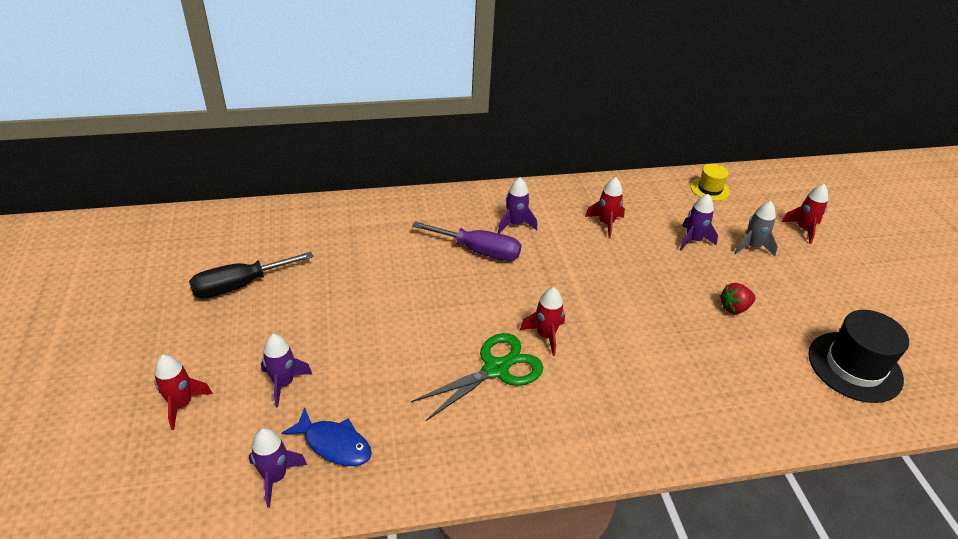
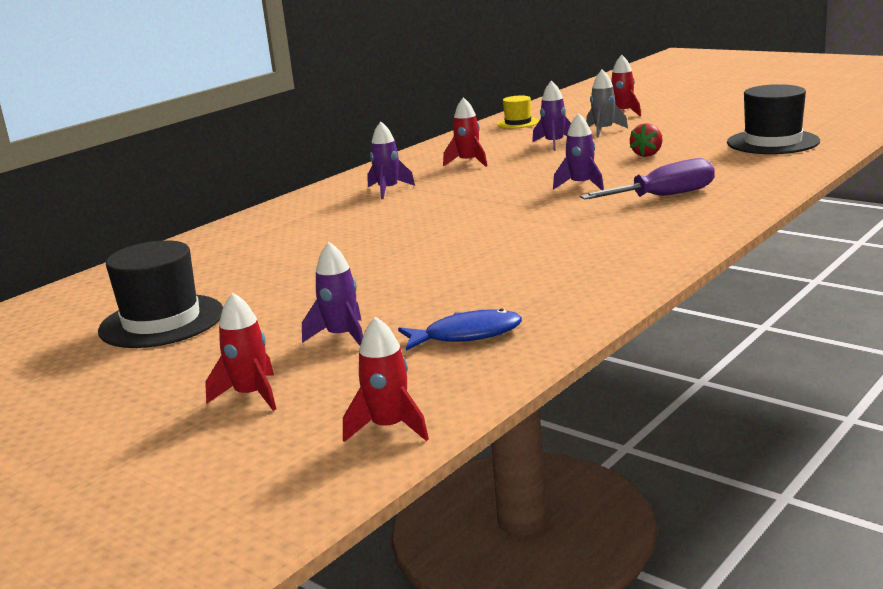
camera: 35 degrees left, 20 degrees down
black screwdriver [189,252,313,299] -> black hat [98,240,223,348]
purple rocket [249,428,307,507] -> purple rocket moved to [553,113,604,190]
green scissors [411,333,543,421] -> none
purple screwdriver [412,221,521,261] -> purple screwdriver moved to [580,158,715,200]
red rocket [520,287,565,356] -> red rocket moved to [343,316,429,442]

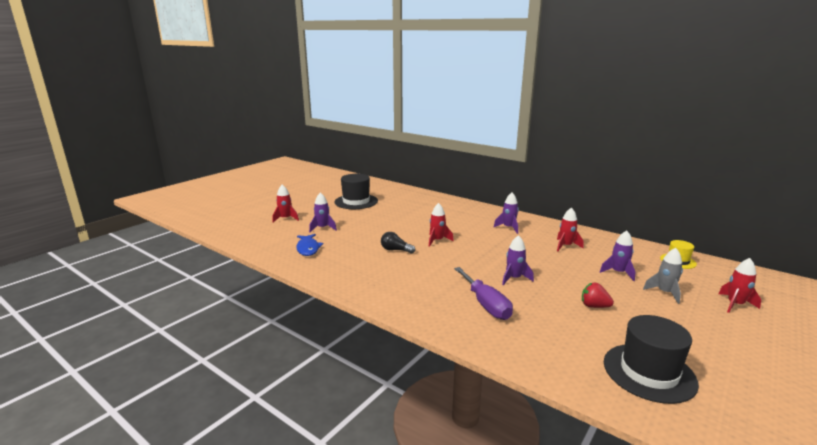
camera: 85 degrees right, 0 degrees up
red rocket [343,316,429,442] -> red rocket moved to [429,203,454,247]
none -> black light bulb [381,232,415,254]

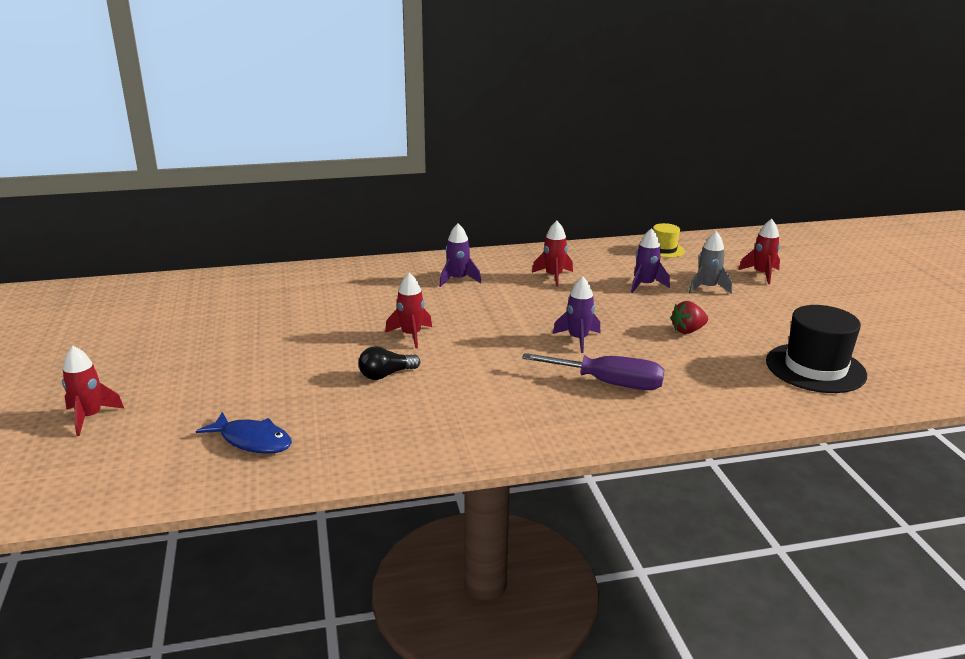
camera: 50 degrees left, 5 degrees up
purple rocket [309,192,337,232] -> none
black hat [335,174,378,209] -> none

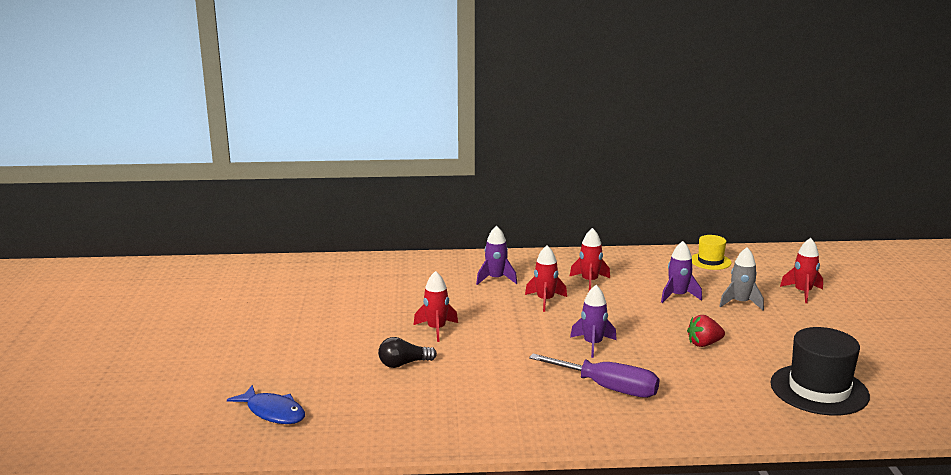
camera: 10 degrees right, 5 degrees down
red rocket [62,346,124,436] -> red rocket moved to [525,245,567,312]

